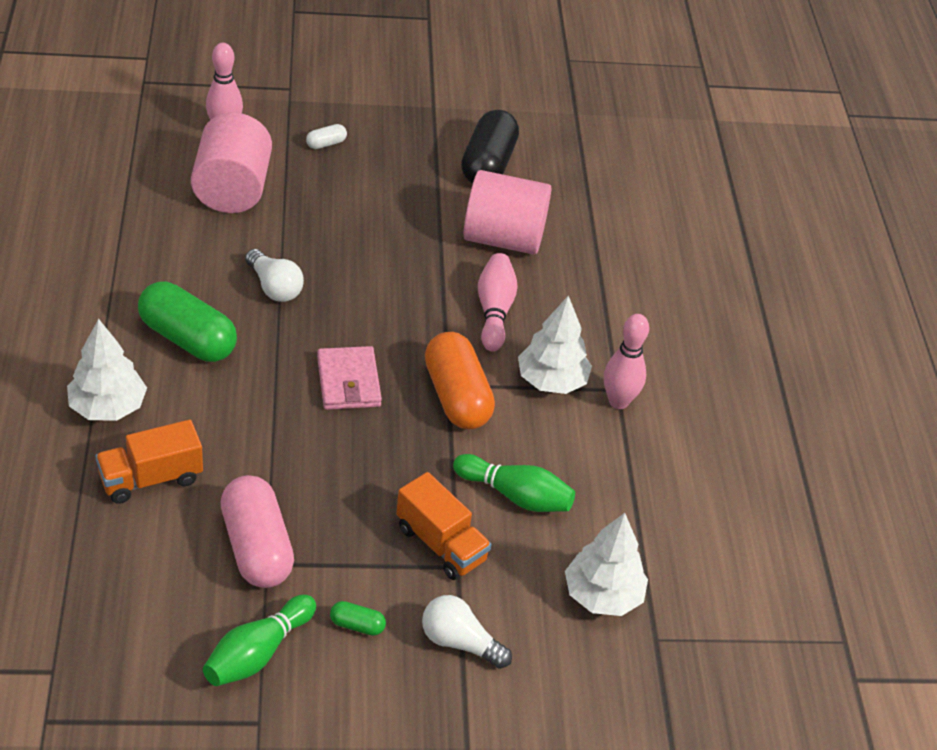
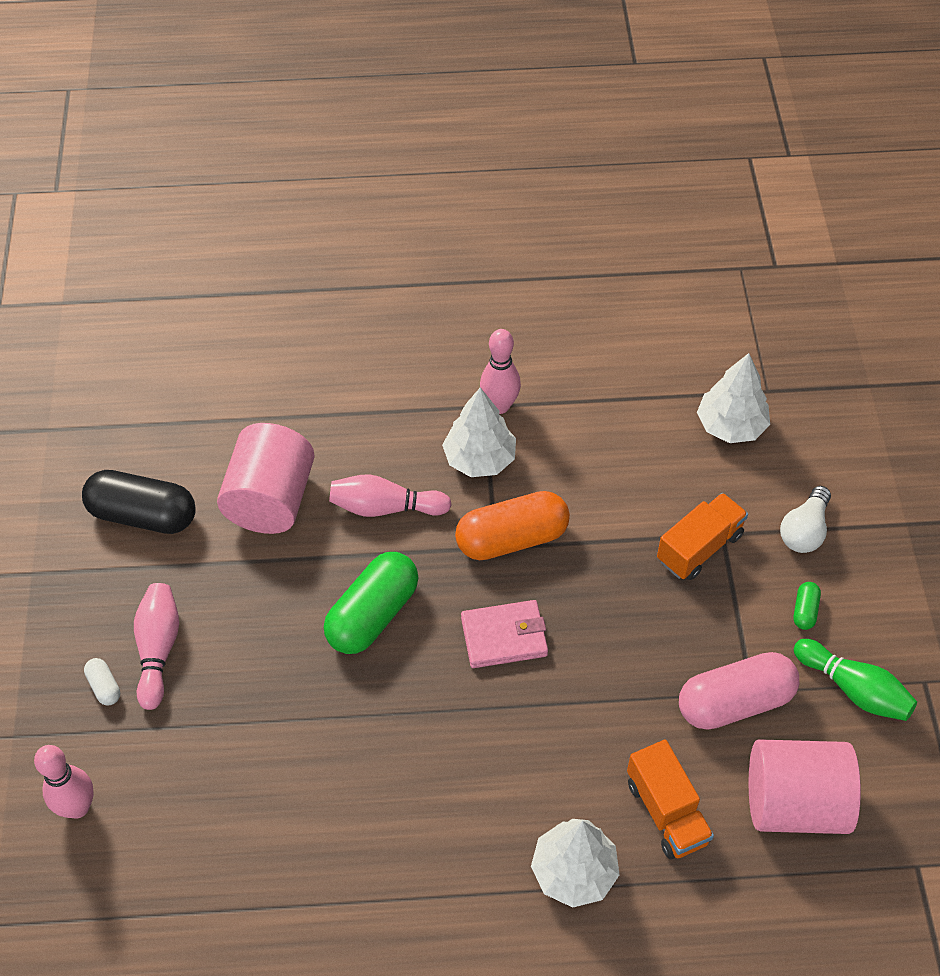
camera: 85 degrees left, 10 degrees up
green capsule [138,282,237,362] -> green capsule moved to [324,552,419,654]
pink cylinder [191,112,272,213] -> pink cylinder moved to [749,739,861,834]
white light bulb [245,249,304,302] -> none
green bowling pin [453,454,575,512] -> none
none -> pink bowling pin [134,583,179,710]

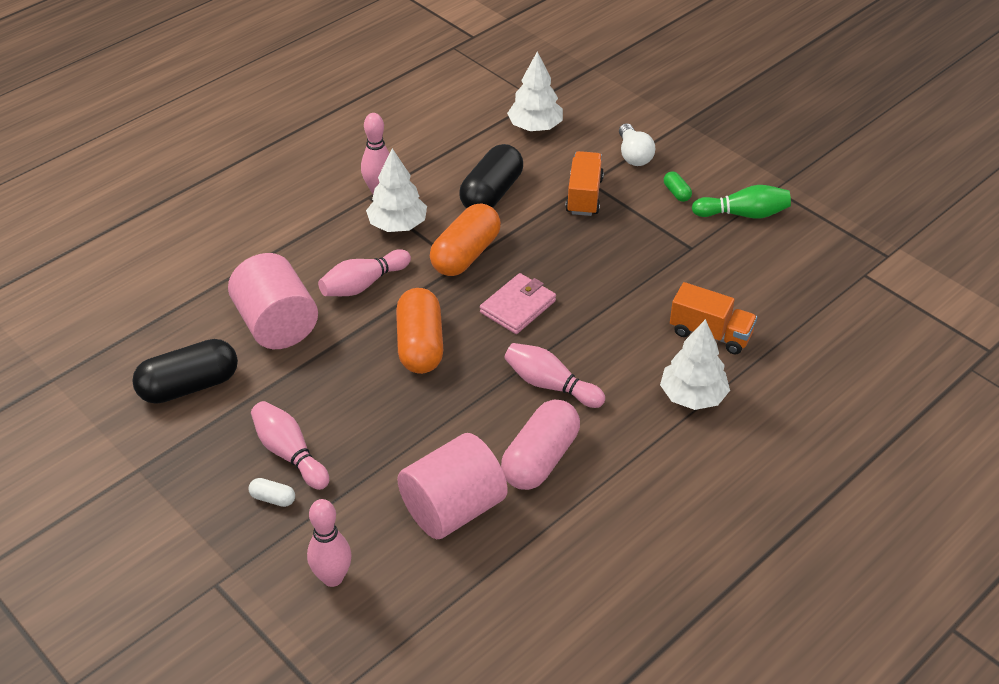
camera: 40 degrees left, 10 degrees down
green capsule [324,552,419,654] -> orange capsule [396,288,443,374]
pink capsule [679,652,799,730] -> pink capsule moved to [501,400,580,490]
pink cylinder [749,739,861,834] -> pink cylinder moved to [397,433,508,539]
none -> black capsule [459,144,523,208]
none -> pink bowling pin [504,343,605,408]

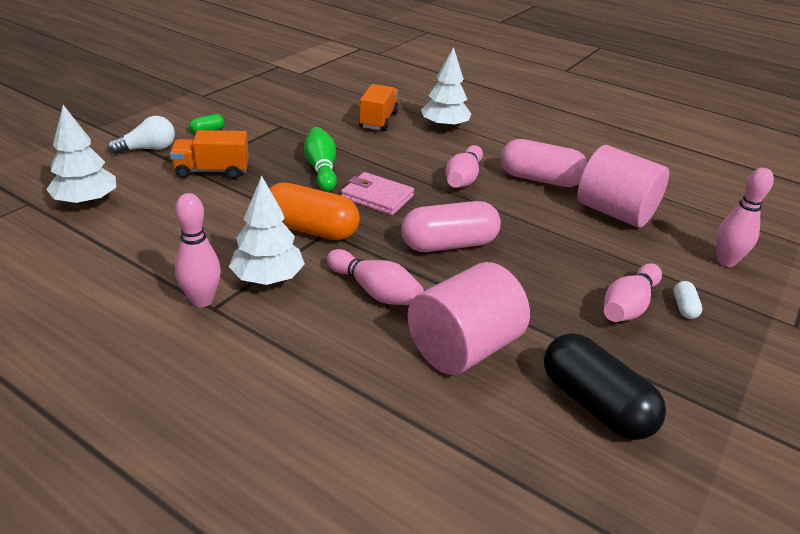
camera: 105 degrees left, 10 degrees down
orange capsule [396,288,443,374] -> pink capsule [401,201,501,252]
black capsule [459,144,523,208] -> none
green bowling pin [692,185,791,219] -> green bowling pin moved to [304,127,337,191]

